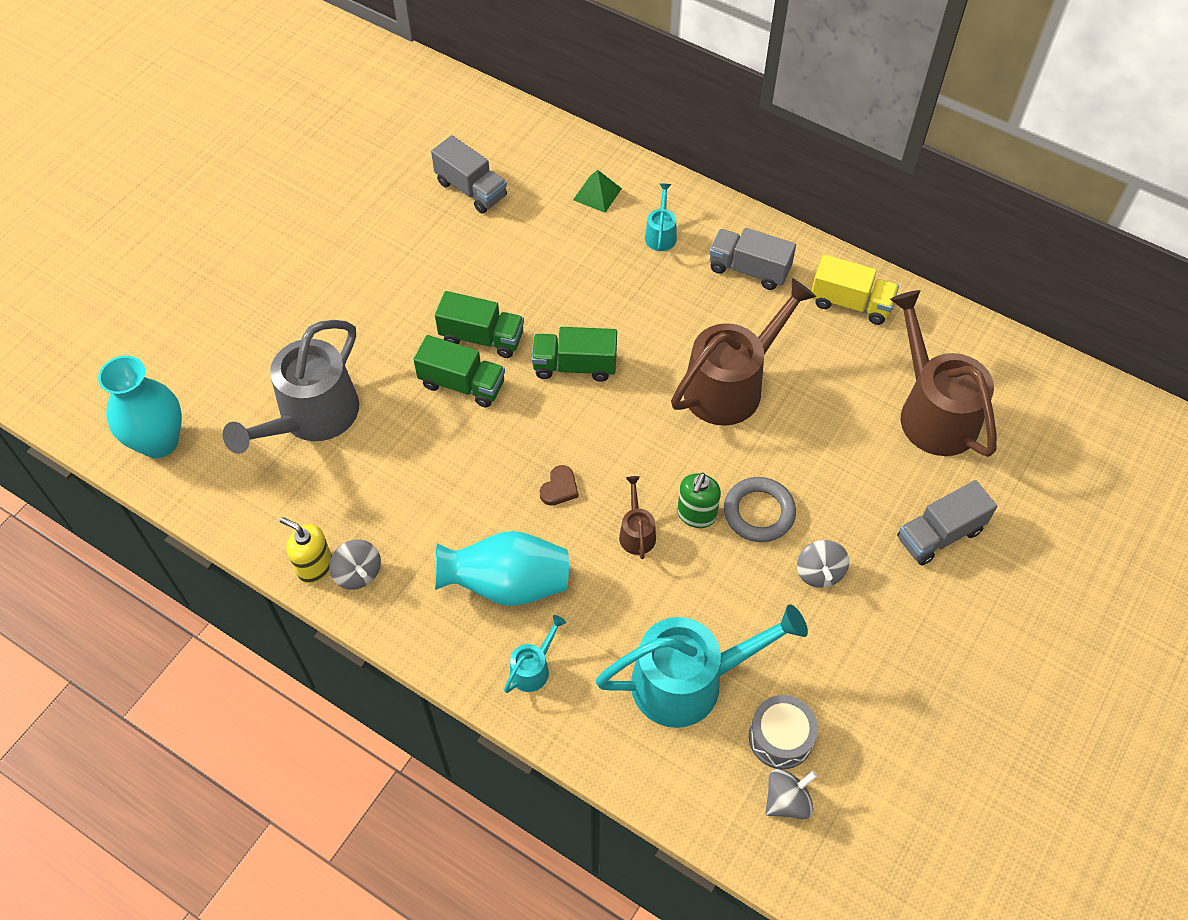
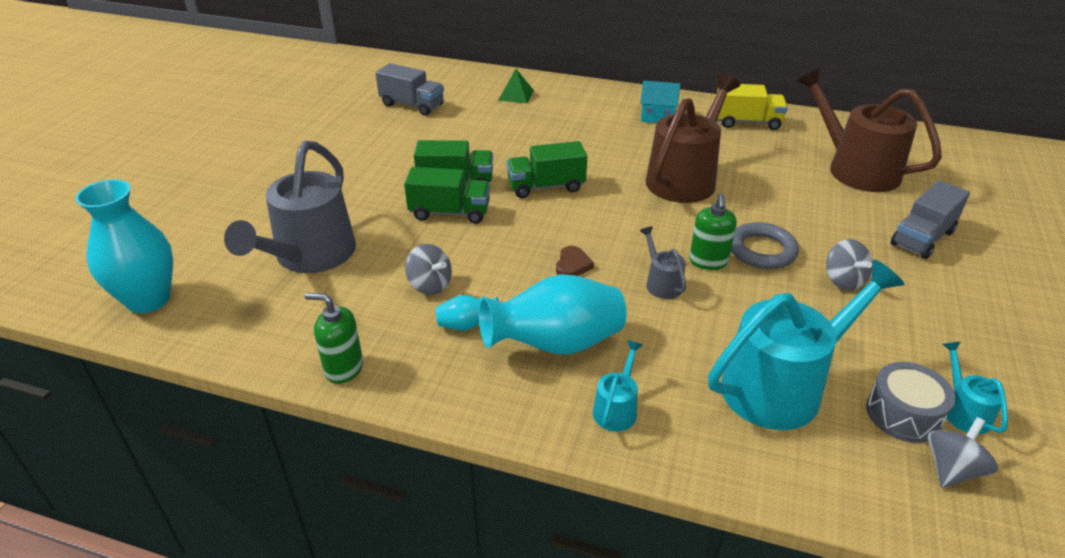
camera: 15 degrees left, 20 degrees down
yellow soap dispenser [280,517,332,583] -> green soap dispenser [305,293,363,384]
grey spinning top [329,540,381,589] -> grey spinning top moved to [405,244,452,295]
brown watering can [619,476,656,559] -> grey watering can [640,226,686,299]
turquoise watering can [645,183,677,251] -> turquoise watering can moved to [943,342,1008,434]
grey truck [709,228,796,290] -> turquoise house [640,81,681,123]
none -> turquoise vase [436,295,499,330]

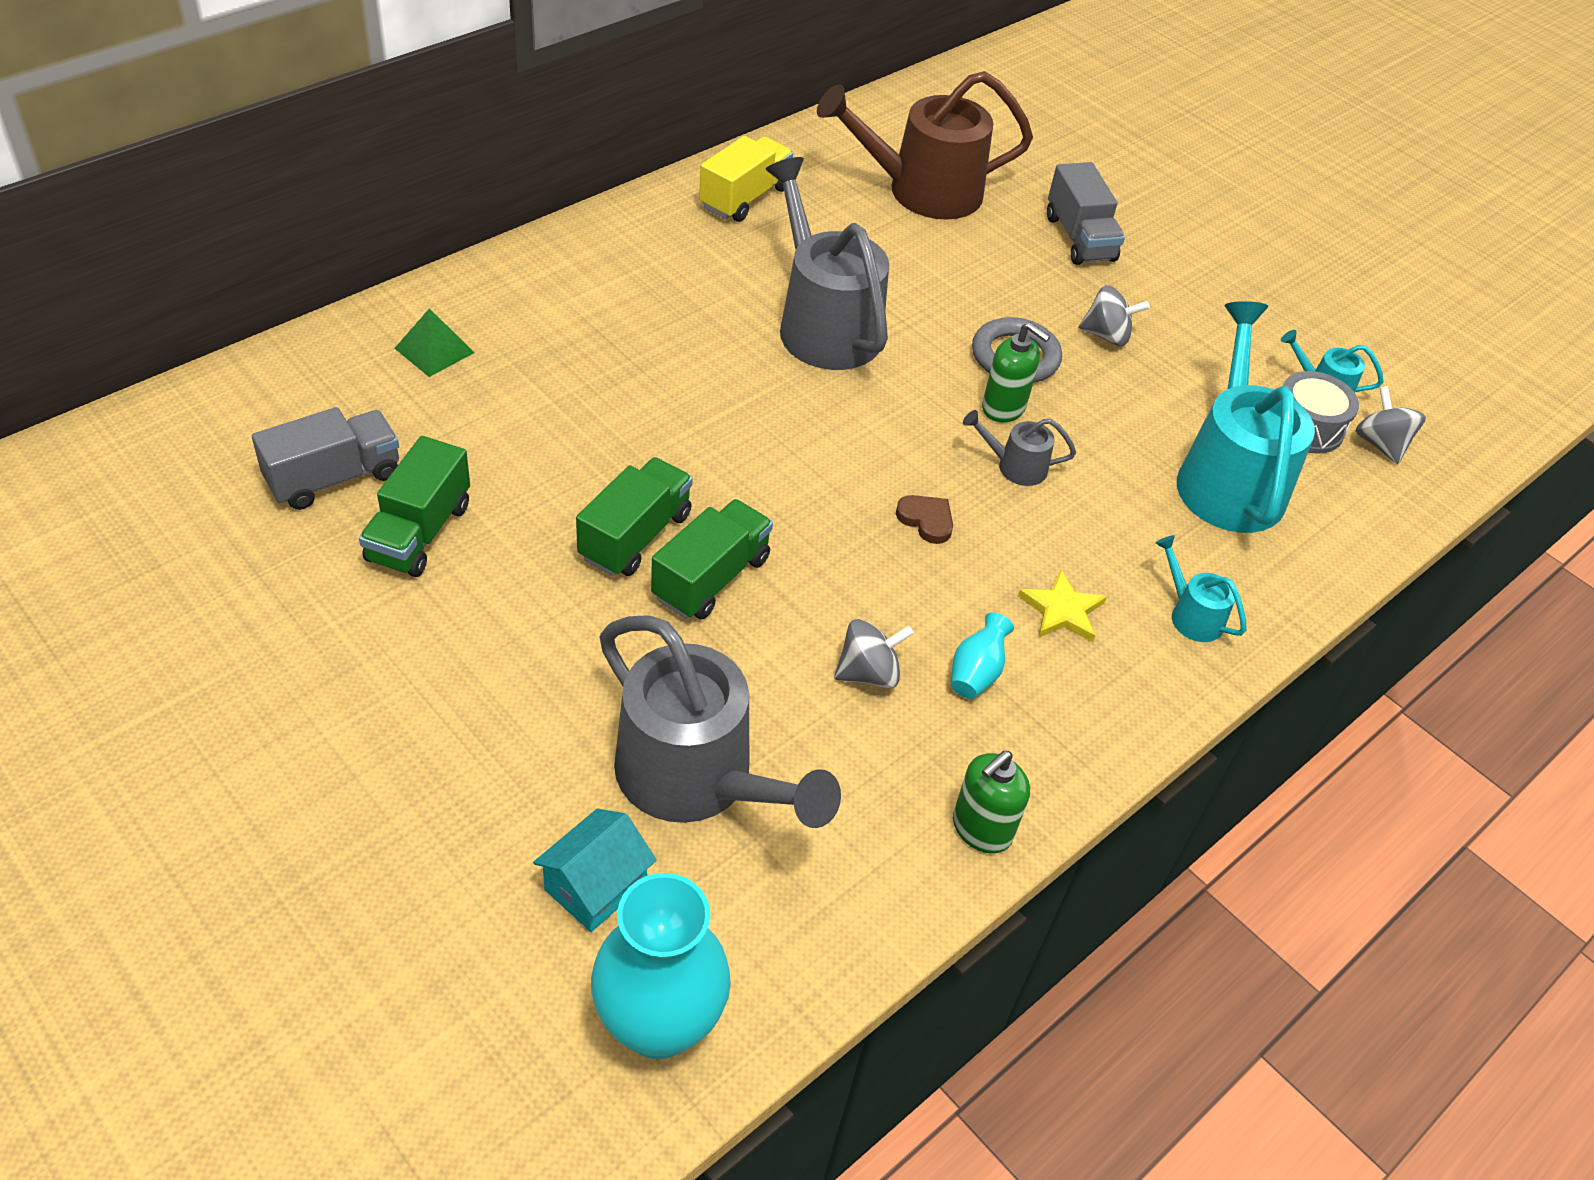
camera: 65 degrees left, 10 degrees up
turquoise vase [479,274,627,355] -> yellow star [1018,570,1107,642]
green truck [506,141,587,198] -> green truck moved to [359,436,470,577]
turquoise house [640,81,681,123] -> turquoise house moved to [533,809,657,932]
brown watering can [646,74,740,203] -> grey watering can [766,157,889,370]

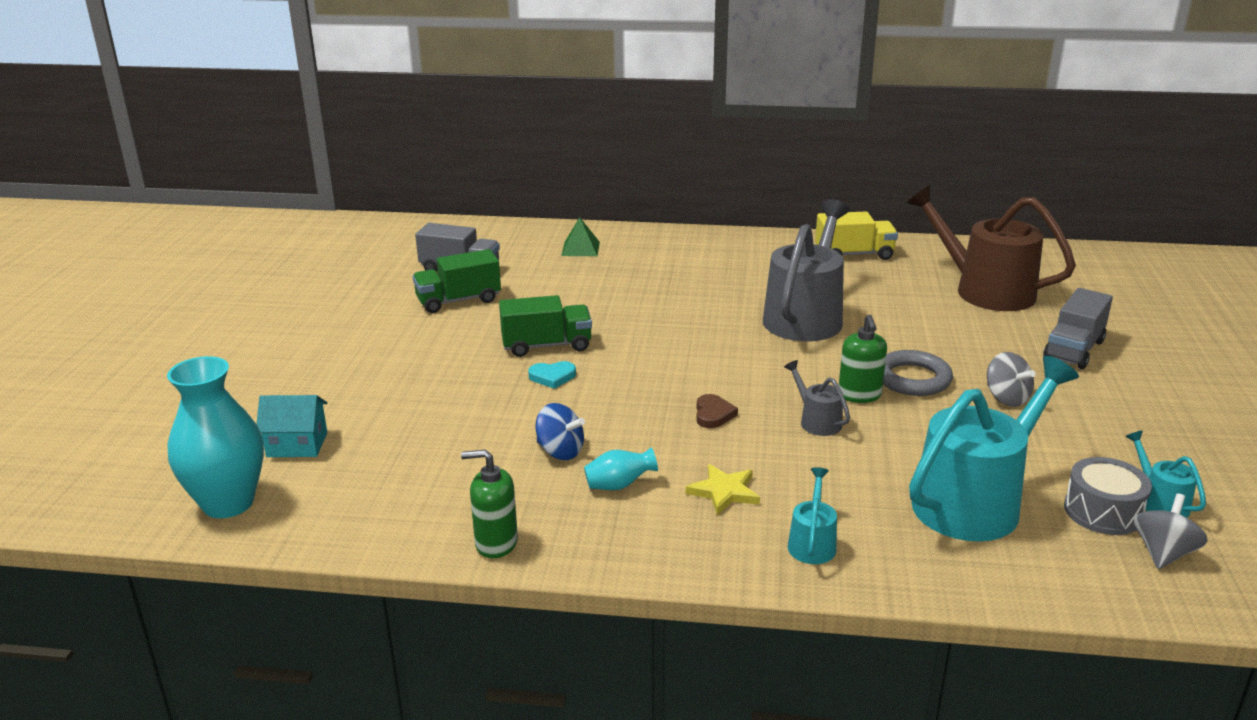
camera: 55 degrees right, 20 degrees down
grey watering can [600,615,841,828] -> none
green truck [651,499,773,620] -> turquoise heart [528,361,576,389]
grey spinning top [834,619,914,688] -> blue spinning top [536,403,585,460]

